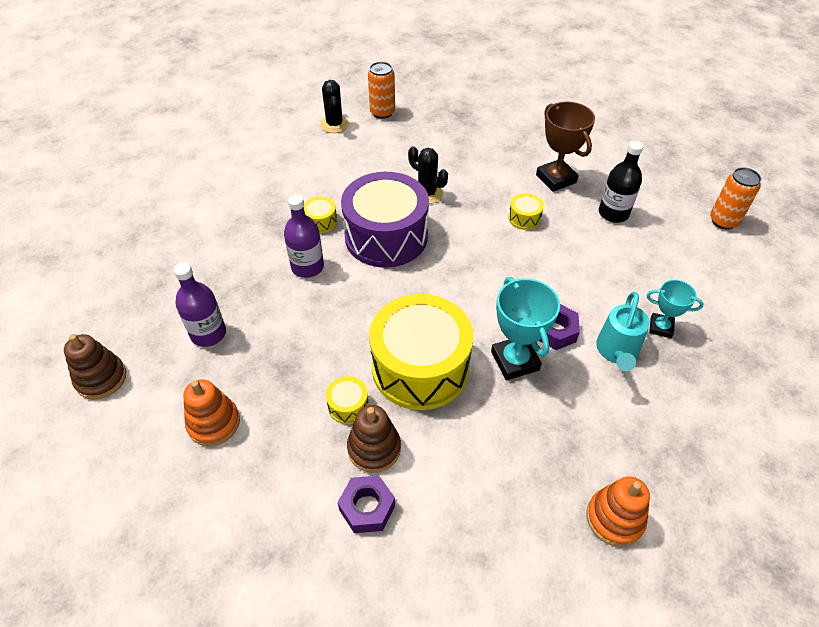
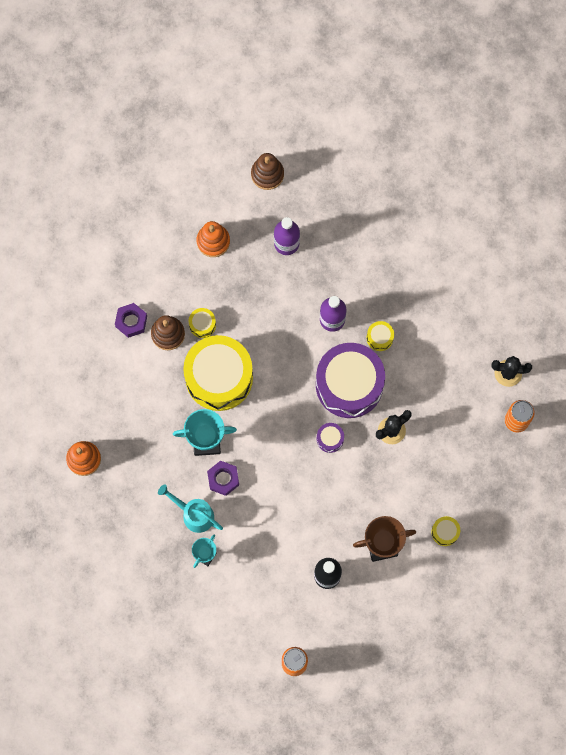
camera: 105 degrees right, 25 degrees up
yellow drum [508,193,544,230] -> yellow drum moved to [431,516,460,546]
none -> purple drum [317,423,344,453]

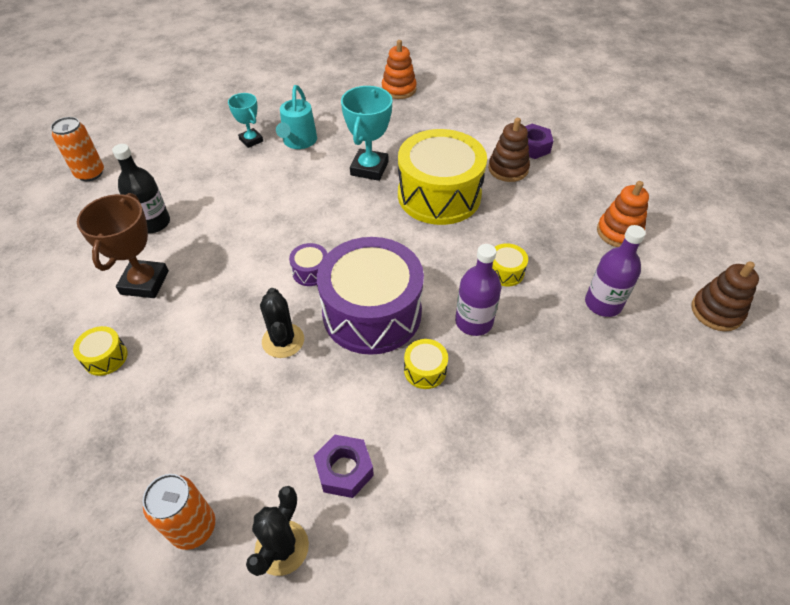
camera: 110 degrees right, 25 degrees down
turquoise watering can [158,484,223,533] -> turquoise watering can turned 135 degrees clockwise [276,85,317,149]
yellow drum [189,308,216,338] -> yellow drum moved to [492,243,528,287]
purple nut [207,461,239,496] -> purple nut moved to [314,435,374,498]

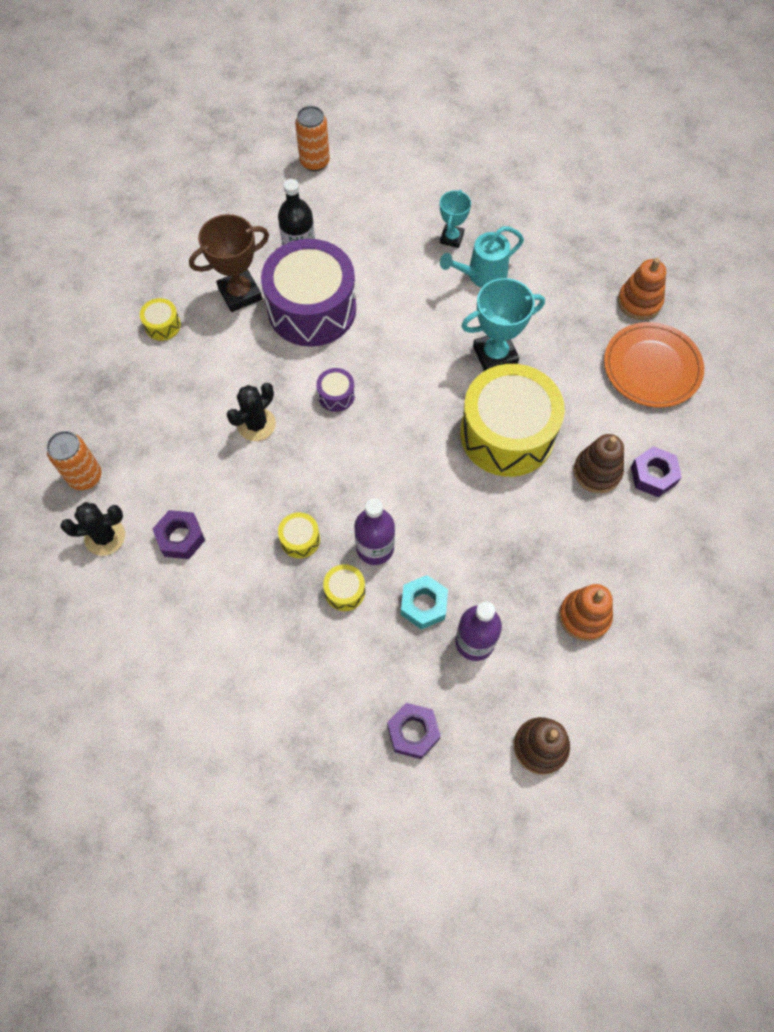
camera: 55 degrees right, 15 degrees up
purple drum [317,237,424,355] -> purple drum moved to [261,239,356,347]
yellow drum [492,243,528,287] -> yellow drum moved to [323,564,365,611]
none -> purple nut [387,703,441,759]
none -> turquoise nut [401,575,448,630]
none -> orange plate [604,322,704,408]

